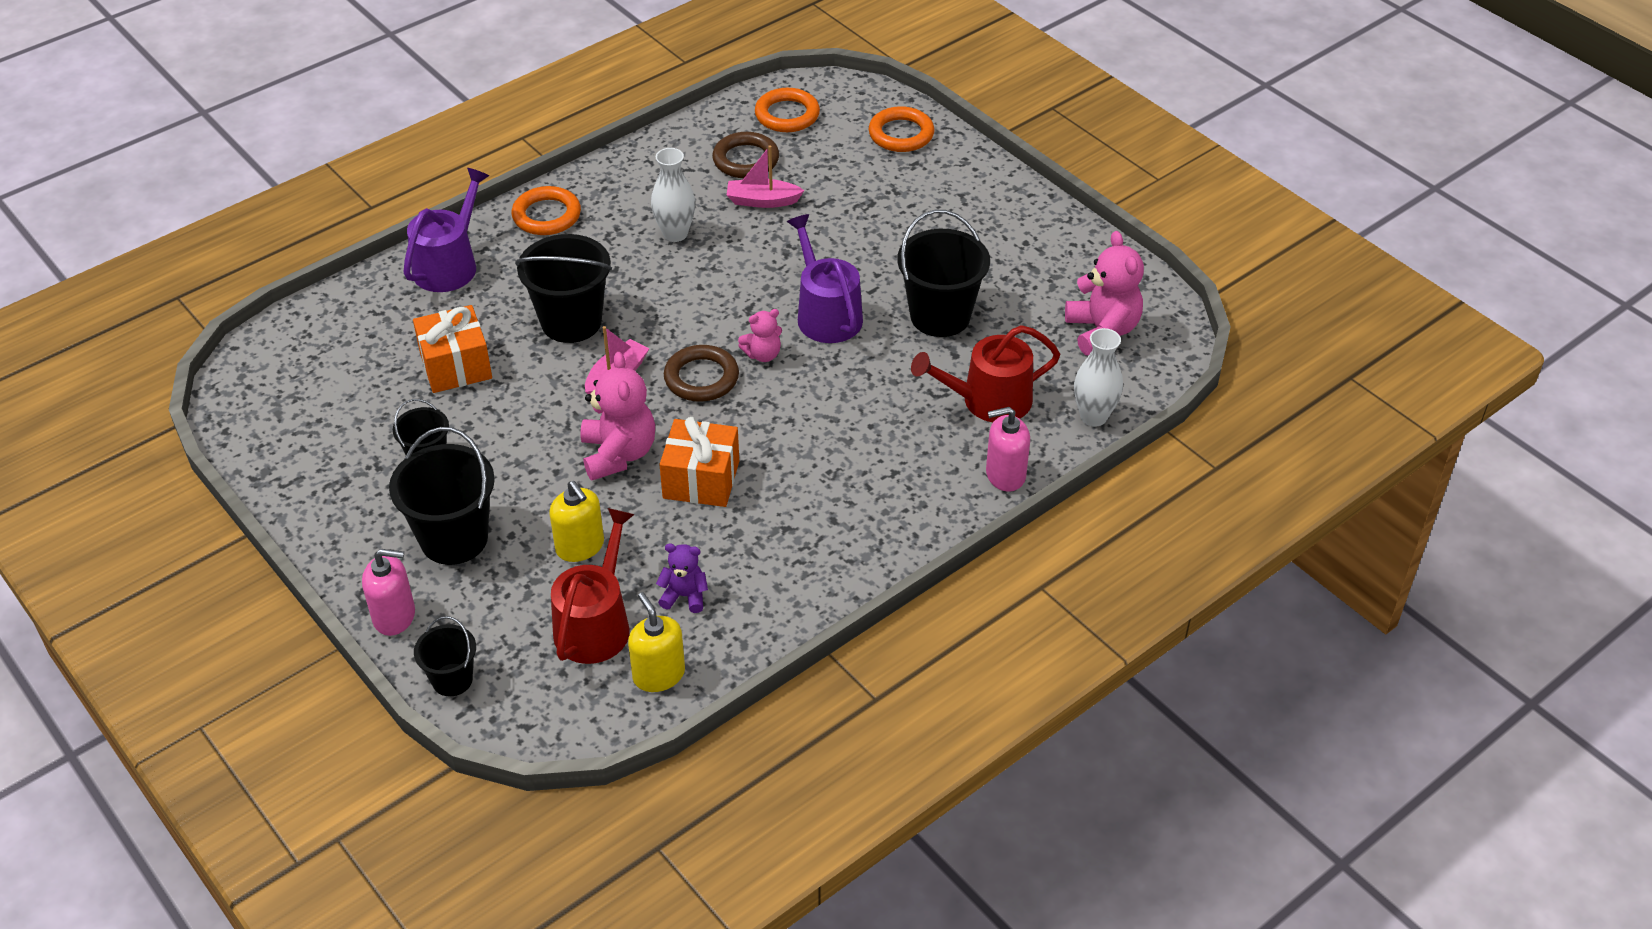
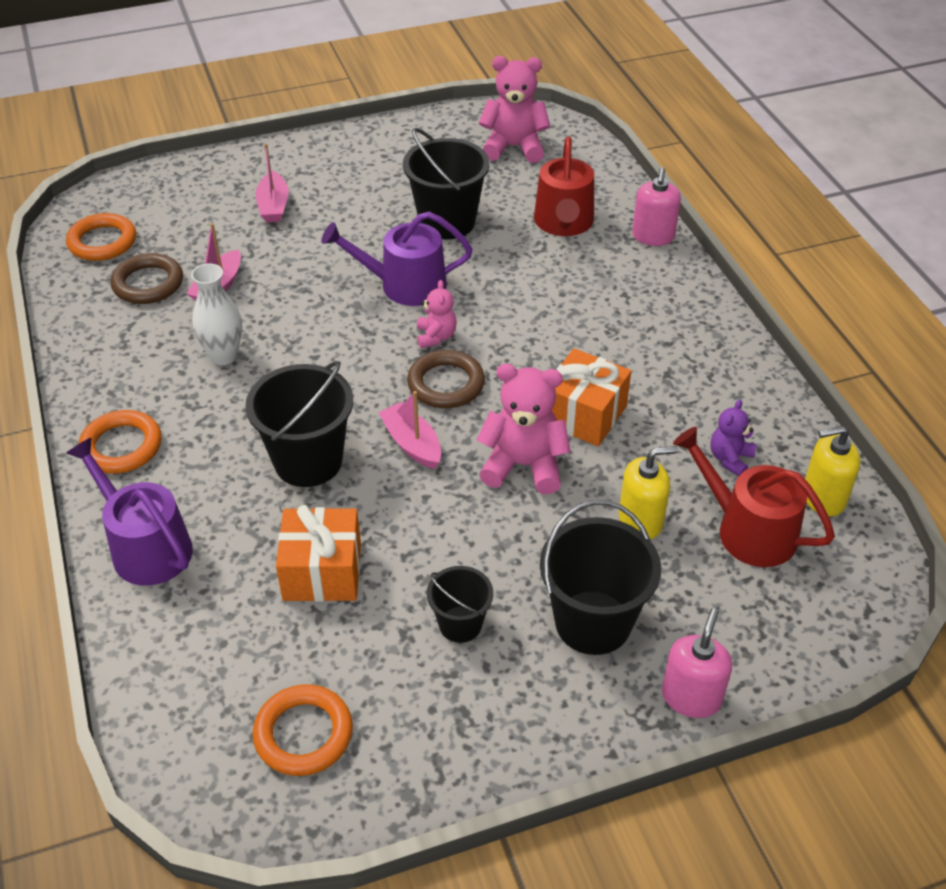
camera: 70 degrees left, 0 degrees up
black bucket [414,616,476,696] -> none
orange ring [869,106,934,152] -> orange ring moved to [253,684,353,776]
white vase [1074,328,1123,427] -> none
none -> pink boat [256,143,289,223]

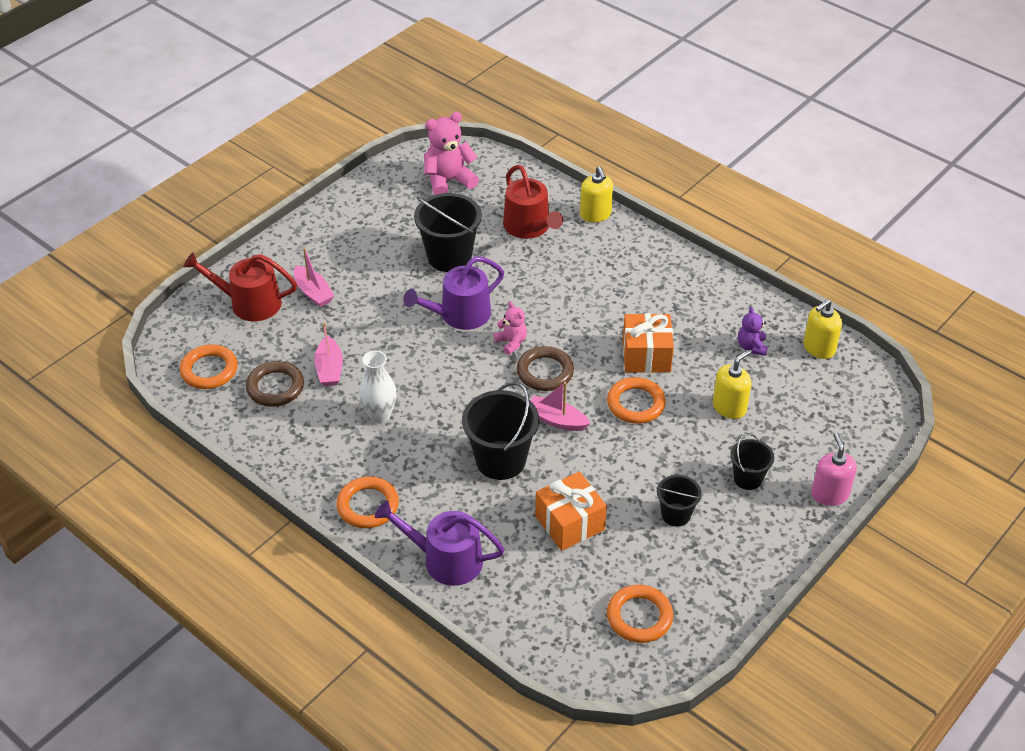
camera: 30 degrees left, 0 degrees up
pink teddy bear [477,364,571,494] -> orange ring [607,377,666,424]
black bucket [540,500,661,655] -> black bucket [730,433,774,490], size x0.56
pink soap dispenser [632,167,681,246] -> yellow soap dispenser [580,166,613,222]
red watering can [673,427,835,567] -> red watering can moved to [183,252,297,321]

